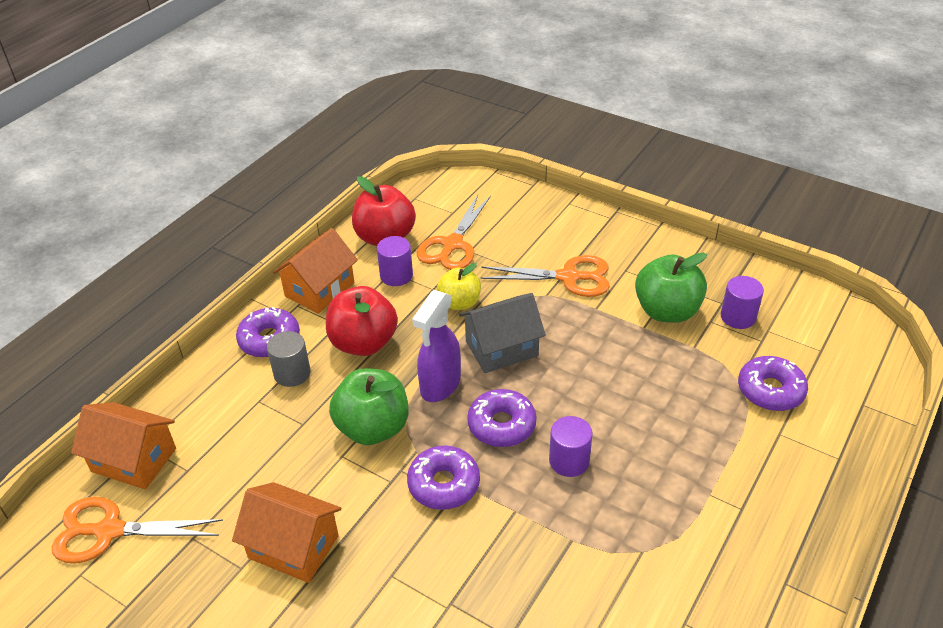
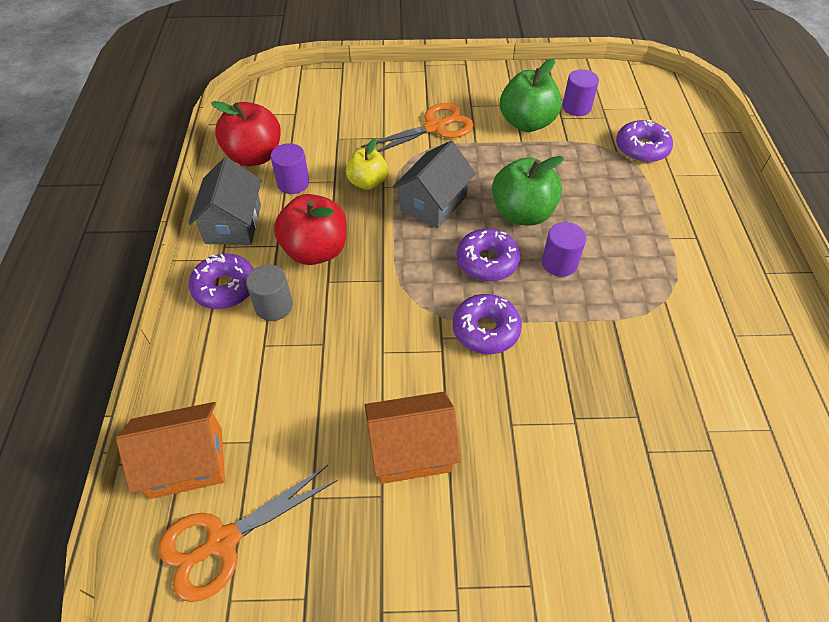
camera: 35 degrees left, 10 degrees up
orange house [273,228,358,314] -> grey house [188,157,262,245]
green apple [329,368,409,445] -> green apple moved to [492,156,564,226]
purple spray bottle [412,290,461,402] -> none
orange scissors [417,195,491,270] -> none

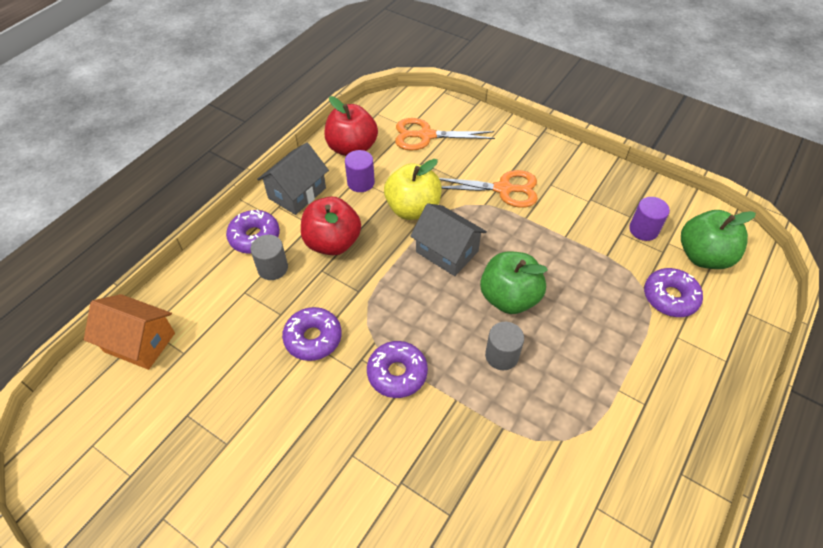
camera: 35 degrees right, 0 degrees up
orange scissors [158,465,338,602] -> orange scissors moved to [395,118,495,151]
yellow apple [346,139,388,190] -> yellow apple [384,159,442,220], size x1.56
orange house [365,392,461,484] -> none
grey house [393,141,476,228] -> grey house turned 60 degrees clockwise [410,203,487,276]
purple donut [457,229,521,281] -> purple donut moved to [282,307,342,361]
green apple [500,58,562,132] -> green apple moved to [681,210,756,269]
purple cylinder [542,222,586,277] -> grey cylinder [485,322,524,370]

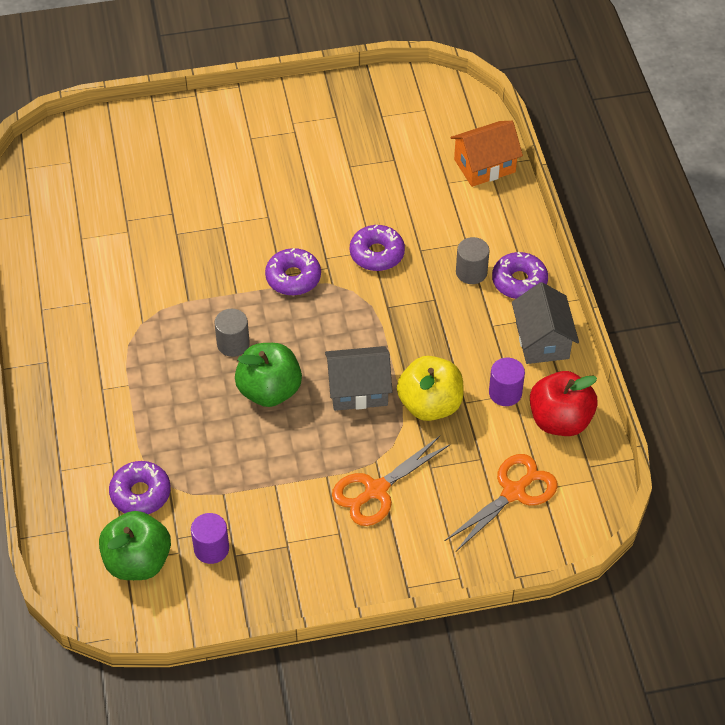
camera: 135 degrees right, 0 degrees up
red apple [301,197,361,256] -> none

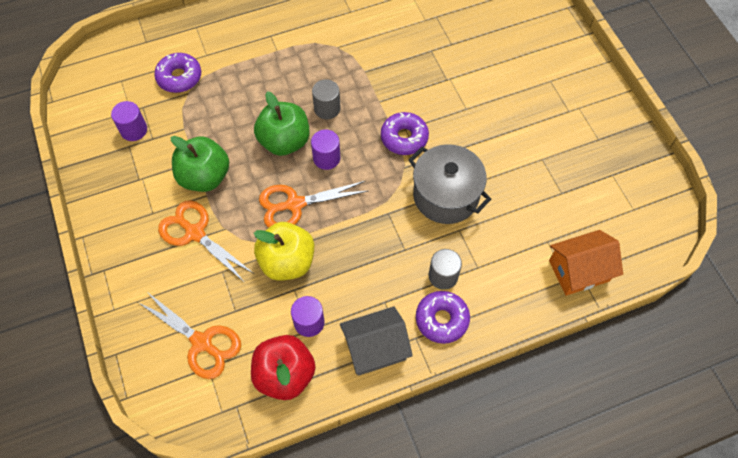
camera: 80 degrees right, 10 degrees up
green apple [99,511,171,580] -> green apple moved to [171,136,229,192]
grey house [325,346,393,411] -> orange scissors [259,181,368,228]
purple donut [350,225,405,271] -> grey pot [408,144,491,224]
orange house [450,121,523,187] -> orange house turned 75 degrees counterclockwise [549,230,623,296]
none -> purple cylinder [311,129,341,170]

